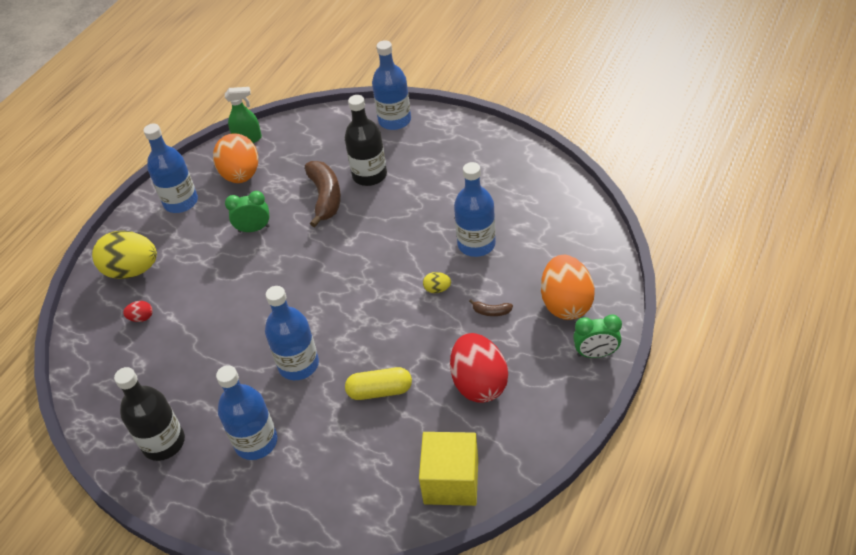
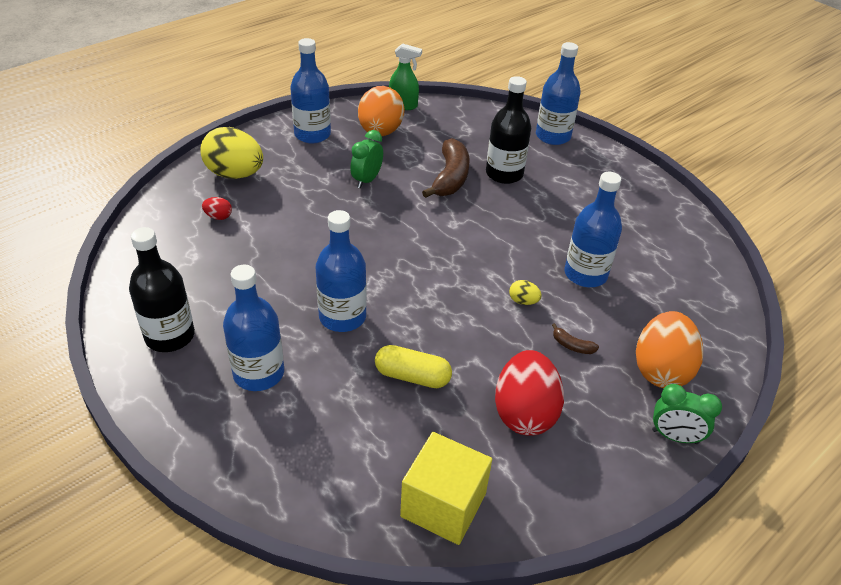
camera: 15 degrees right, 5 degrees down
green clock [225,191,270,233] -> green clock turned 75 degrees counterclockwise [350,130,383,188]

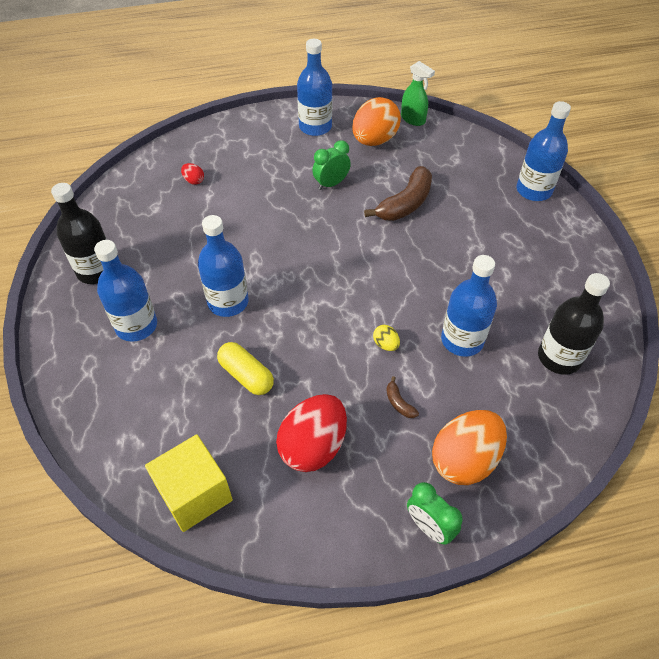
camera: 30 degrees right, 10 degrees up
yellow egg [200,127,263,179] -> none
black bottle [486,76,531,184] -> black bottle moved to [538,273,610,375]

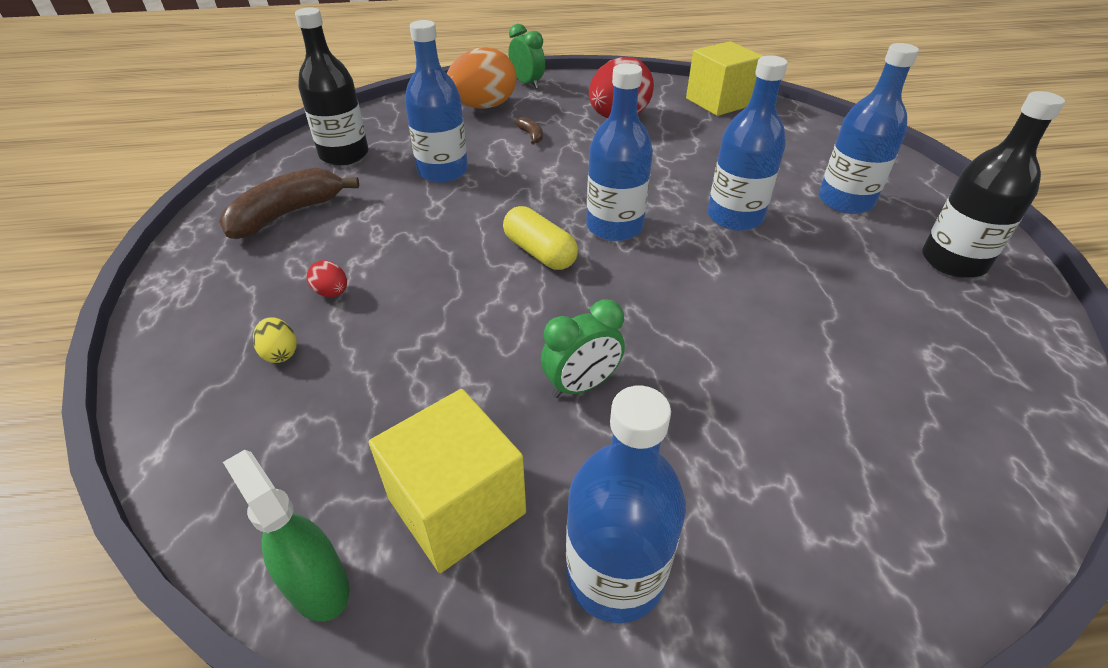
camera: 175 degrees left, 10 degrees down
red egg [181,163,204,185] -> red egg moved to [307,260,347,297]
yellow capsule [217,342,274,395] -> yellow capsule moved to [503,206,578,270]
orange egg [352,97,401,146] -> yellow cube [369,389,526,573]
brown banana [364,166,432,221] -> brown banana moved to [219,168,359,239]
yellow egg [373,325,400,351] -> yellow egg moved to [253,317,297,363]
blue bottle [516,101,571,201] -> blue bottle moved to [586,63,653,241]

